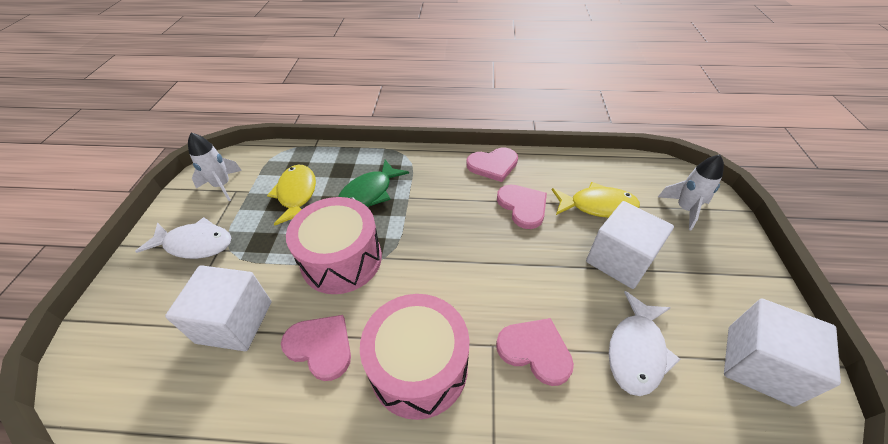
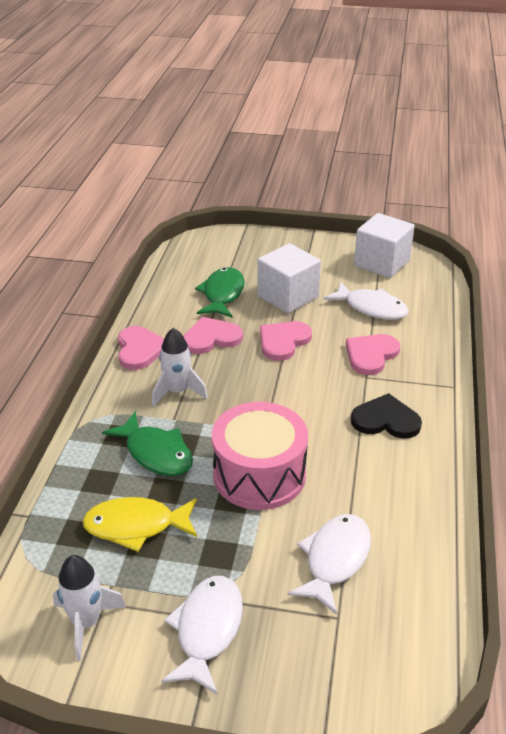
camera: 85 degrees left, 10 degrees down
white cube [165,265,271,351] -> white fish [288,514,371,615]
pink heart [281,315,351,381] -> pink heart moved to [260,321,312,361]
pink drum [360,294,470,420] -> black heart [351,393,422,438]
yellow fish [552,182,640,218] -> green fish [195,267,245,317]
white rocket [658,155,724,231] -> white rocket moved to [152,328,208,407]

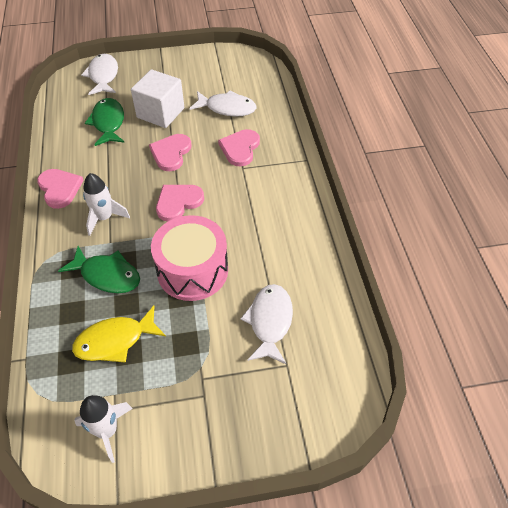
camera: 20 degrees left, 15 degrees up
white fish [161,576,243,694] -> white fish moved to [81,54,118,95]
pink heart [183,317,243,354] -> pink heart moved to [156,185,204,222]
black heart [351,393,422,438] -> none
white cube [354,213,415,278] -> none

